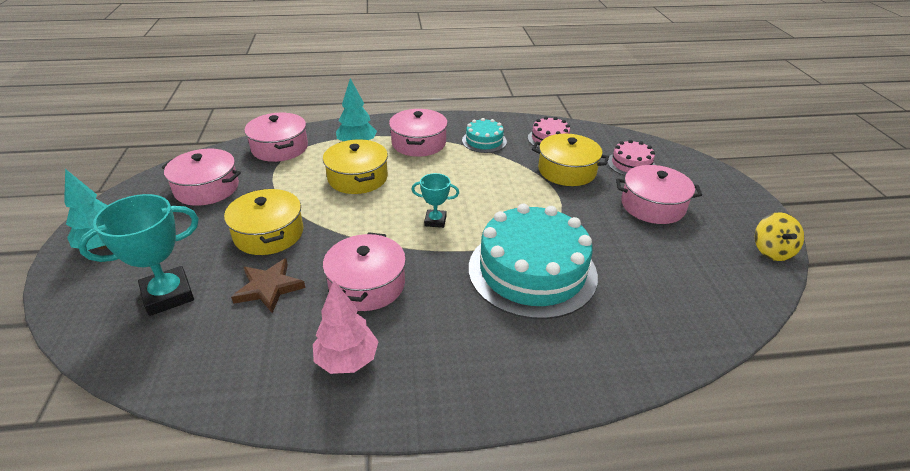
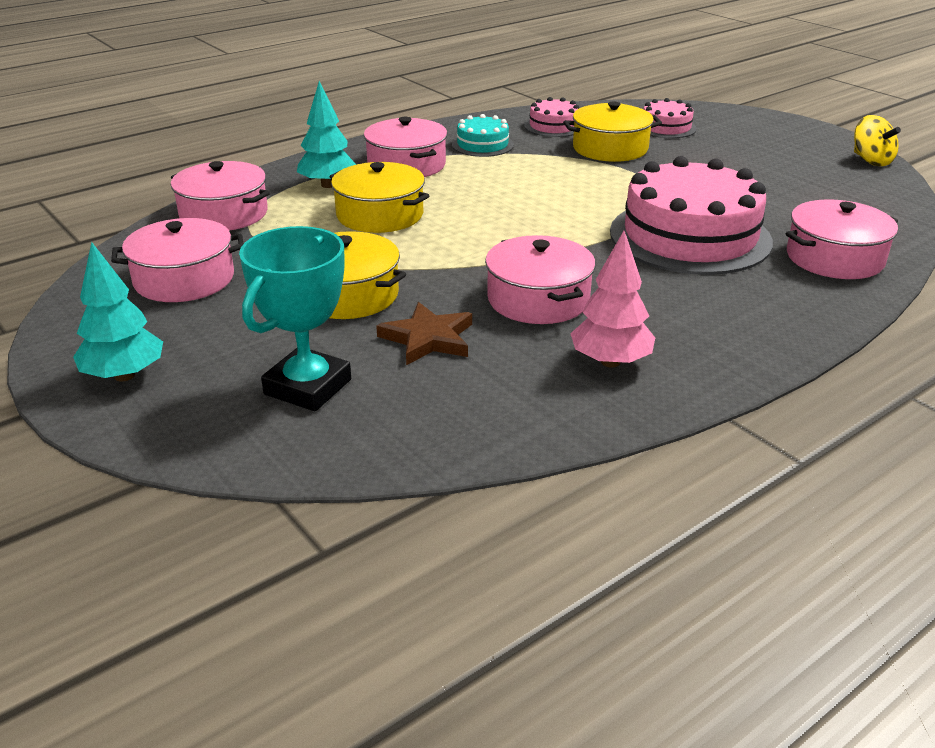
camera: 30 degrees left, 5 degrees down
turquoise trophy [411,173,459,228] -> none
turquoise cake [469,204,598,319] -> pink cake [610,156,773,275]
pink pot [616,165,702,224] -> pink pot moved to [786,199,898,279]

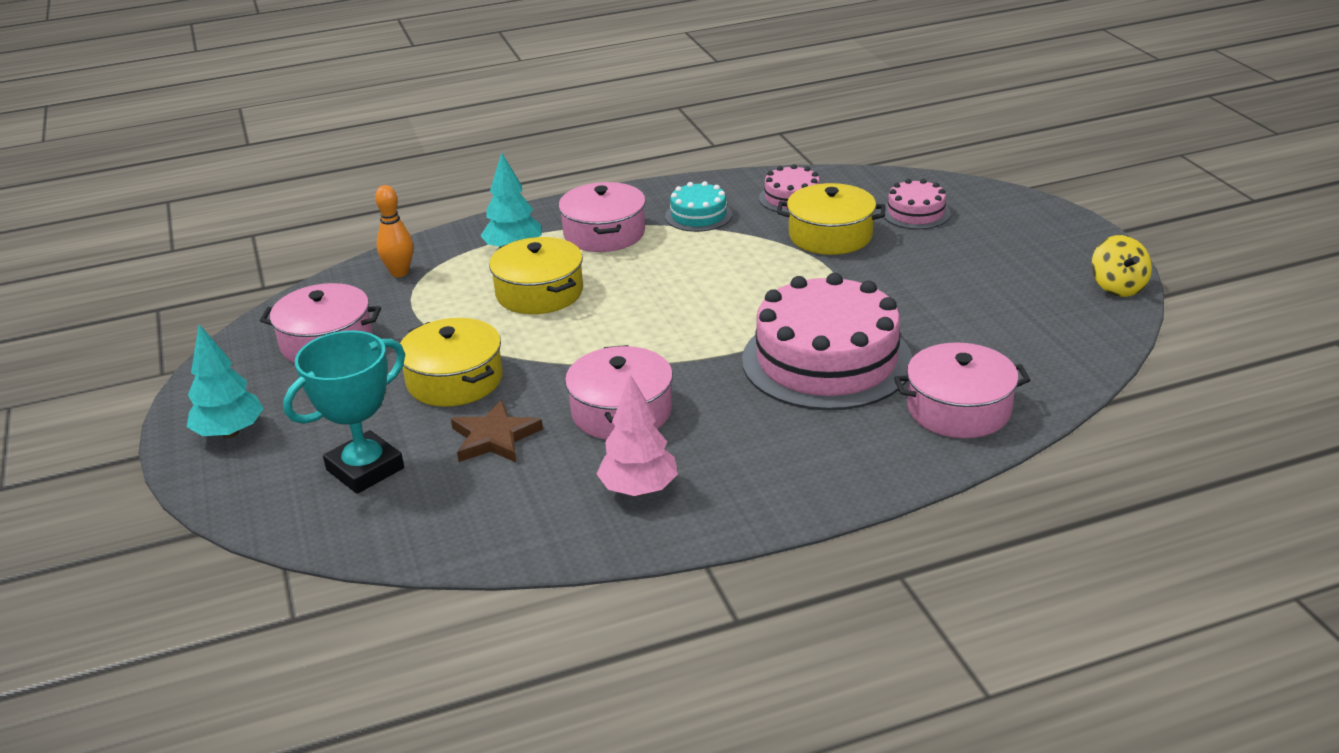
camera: 20 degrees right, 0 degrees up
pink pot [171,161,270,231] -> orange bowling pin [375,185,413,277]

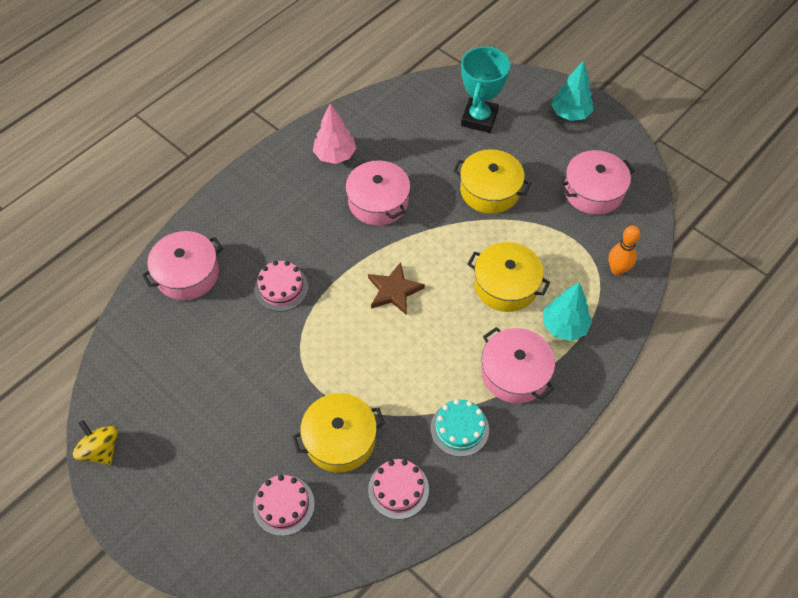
camera: 150 degrees right, 25 degrees up
brown star [451,400,543,462] -> brown star moved to [368,262,425,315]
pink cake [742,273,913,411] -> pink cake [255,261,308,312], size x0.48

